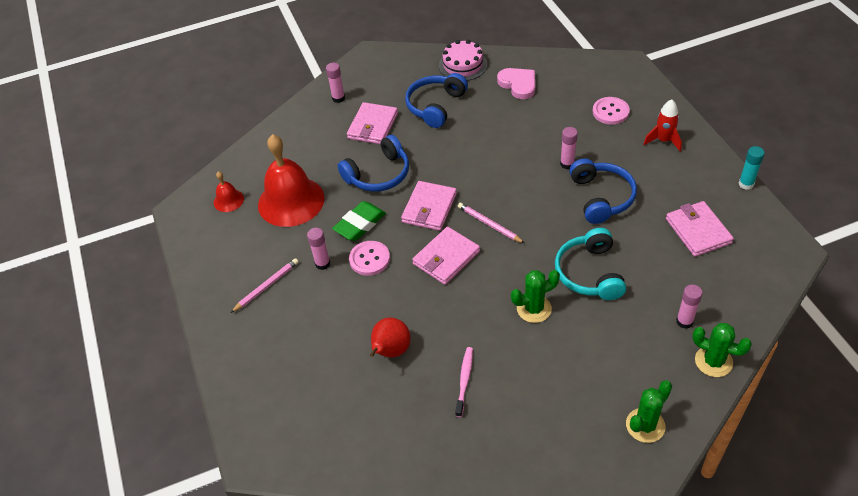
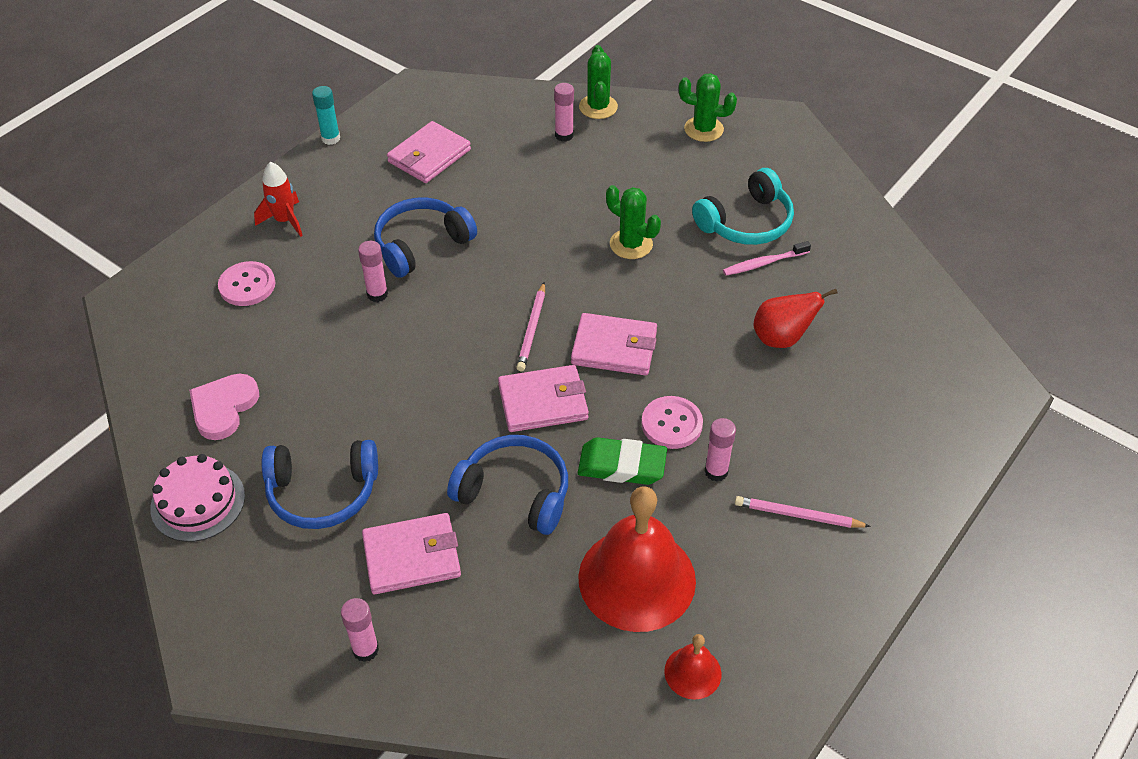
camera: 125 degrees left, 0 degrees up
turquoise headphones [555,228,626,300] -> turquoise headphones moved to [692,168,794,245]

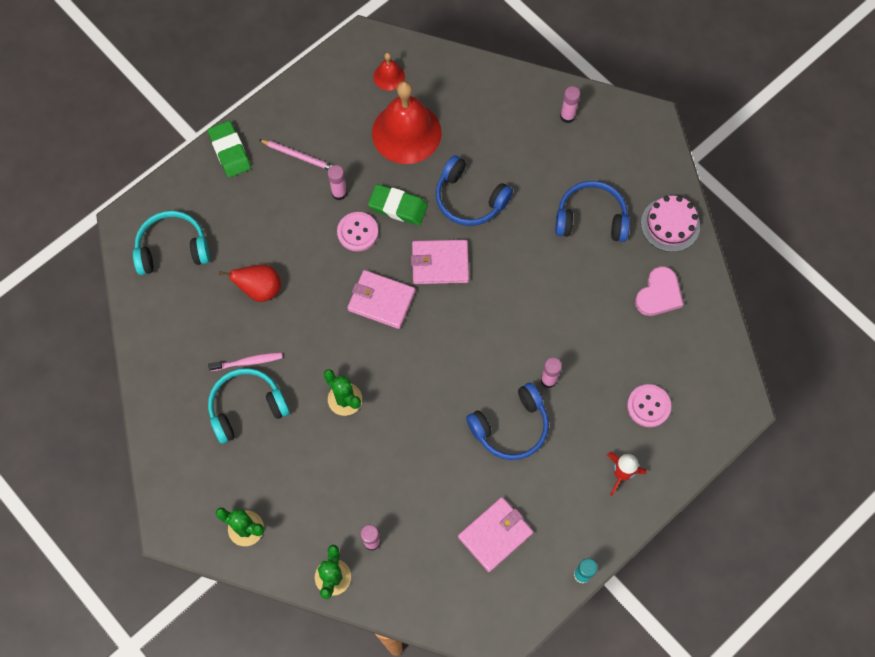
camera: 170 degrees left, 20 degrees up
pink wallet [362,513,461,594] -> none
pink pencil [516,282,545,371] -> none
none -> turquoise headphones [133,211,210,275]
none -> green eraser [208,121,251,178]

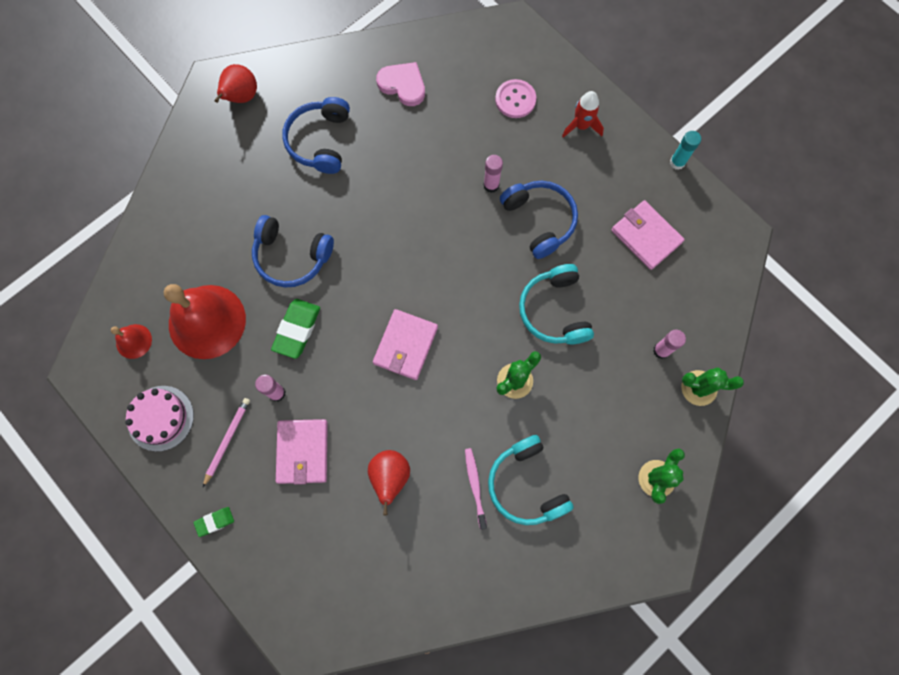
camera: 90 degrees left, 5 degrees up
turquoise headphones [133,211,210,275] -> turquoise headphones moved to [519,264,594,344]
green eraser [208,121,251,178] -> green eraser [194,507,234,537], size x0.56
pink button [337,212,378,251] -> none
pink wallet [411,240,469,284] -> pink wallet moved to [276,419,328,485]
blue headphones [436,155,513,226] -> blue headphones turned 75 degrees clockwise [252,215,334,288]
pink glue stick [560,86,580,123] -> none
pink cake [641,196,700,252] -> pink cake moved to [125,386,194,452]
none -> red pear [214,64,257,103]

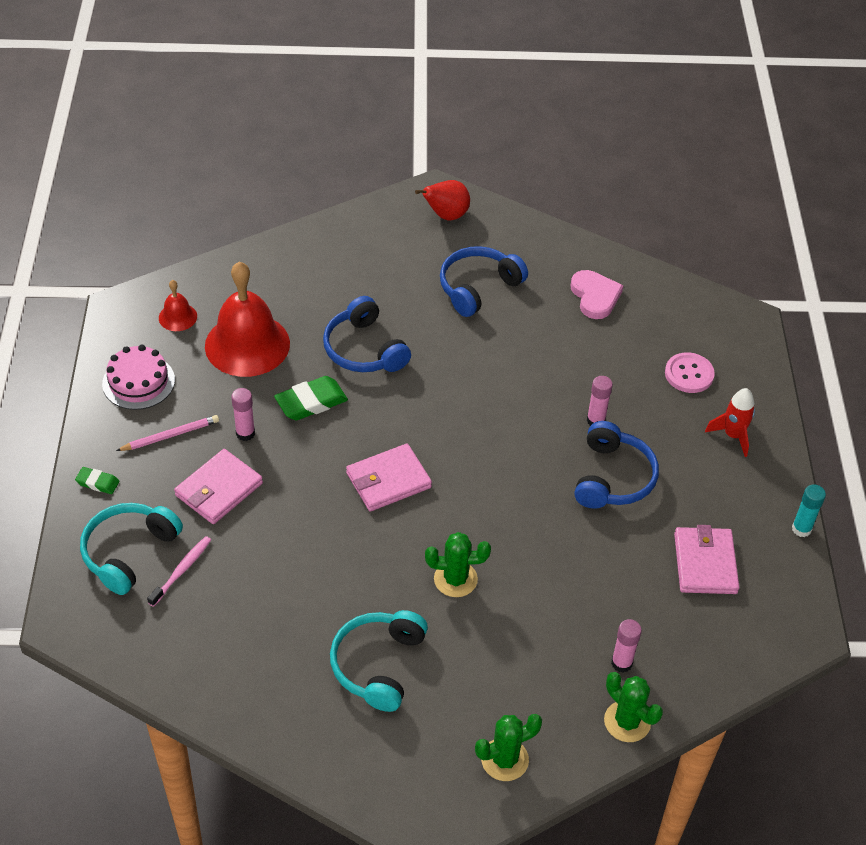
camera: 40 degrees right, 25 degrees down
red pear [368,450,410,515] -> none
pink toothbrush [465,448,487,530] -> pink toothbrush moved to [147,536,211,607]
turquoise headphones [519,264,594,344] -> turquoise headphones moved to [80,503,183,595]

